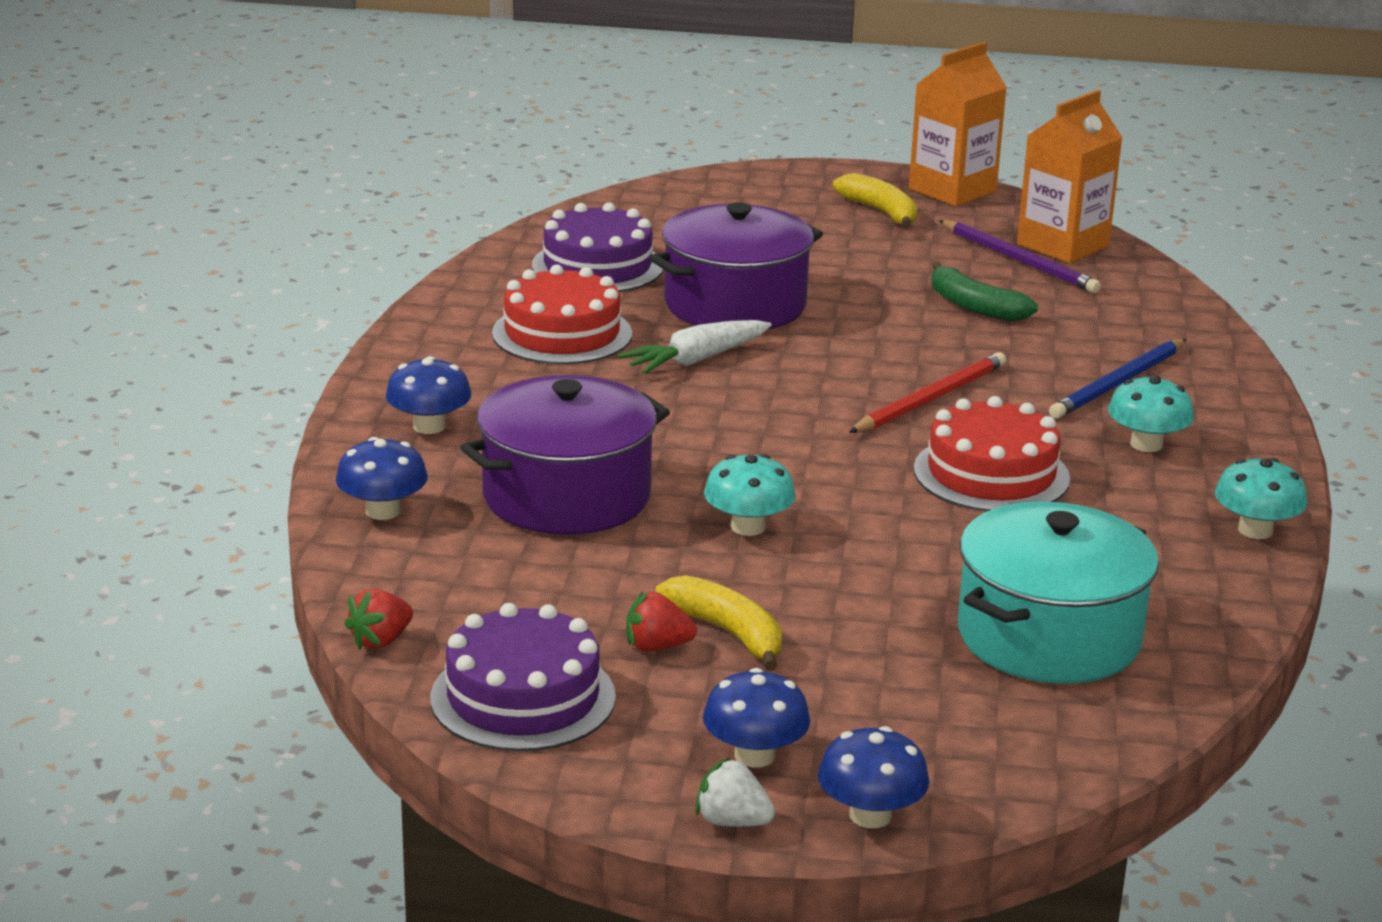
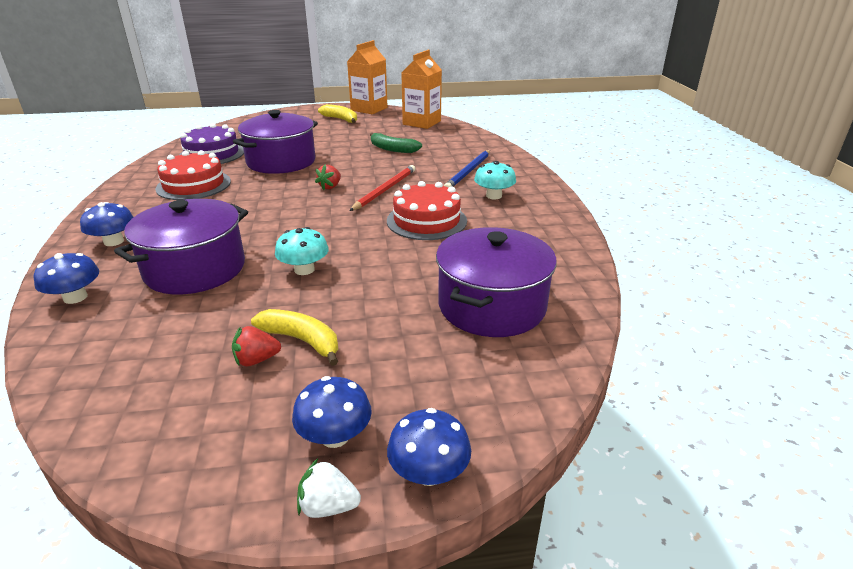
camera: 15 degrees left, 5 degrees up
red strawberry [344,588,413,650] -> red strawberry moved to [315,165,341,190]
purple cake [430,603,616,752] -> none
white carrot [618,320,772,374] -> none
purple pencil [939,220,1101,293] -> none
turquoise pot [958,501,1159,684] -> purple pot [436,227,557,337]
turquoise mushroom [1215,458,1307,539] -> none

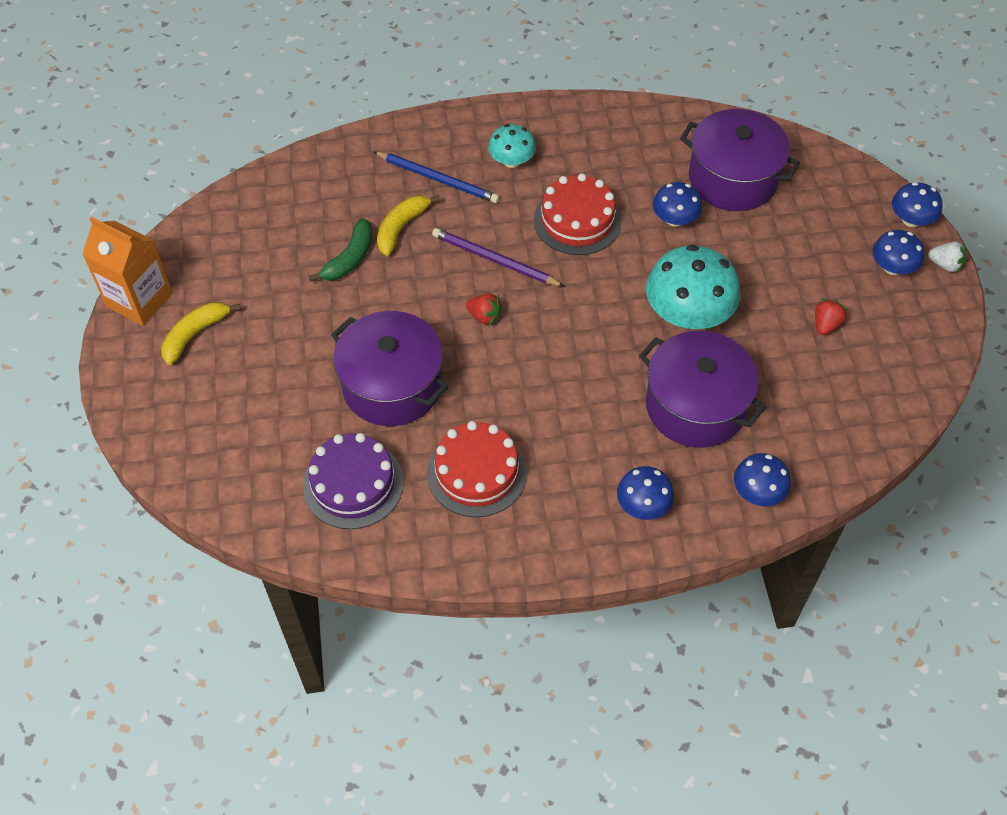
camera: 90 degrees left, 25 degrees up
red strawberry [232,326,281,366] -> red strawberry turned 135 degrees counterclockwise [815,299,848,335]
yellow banana [251,309,338,366] -> yellow banana moved to [377,195,440,256]
turquoise mushroom [275,227,329,275] -> turquoise mushroom [646,245,740,329], size x1.79
white strawberry [297,459,361,518] -> white strawberry turned 75 degrees counterclockwise [928,242,966,273]
red pencil [349,165,416,211] -> purple pencil [432,228,565,287]
orange carton [401,50,442,129] -> none
none -> blue mushroom [653,182,702,227]

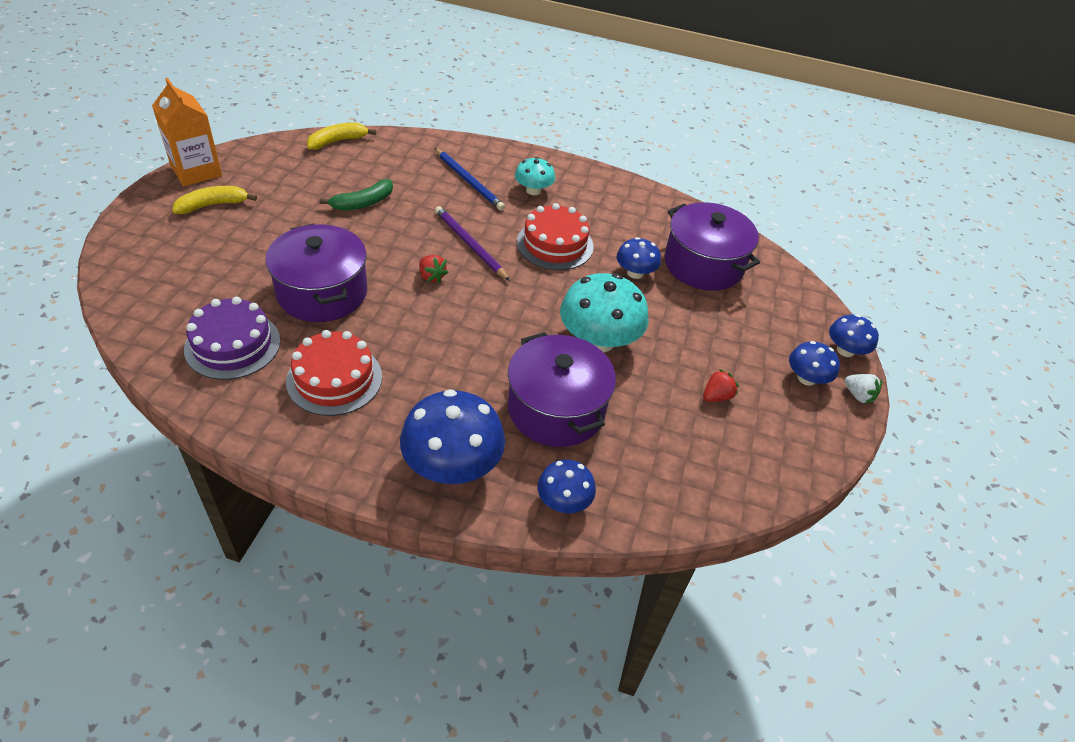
camera: 20 degrees right, 10 degrees down
yellow banana [377,195,440,256] -> yellow banana moved to [307,122,376,150]
blue mushroom [617,466,674,520] -> blue mushroom [400,389,505,484], size x1.79

